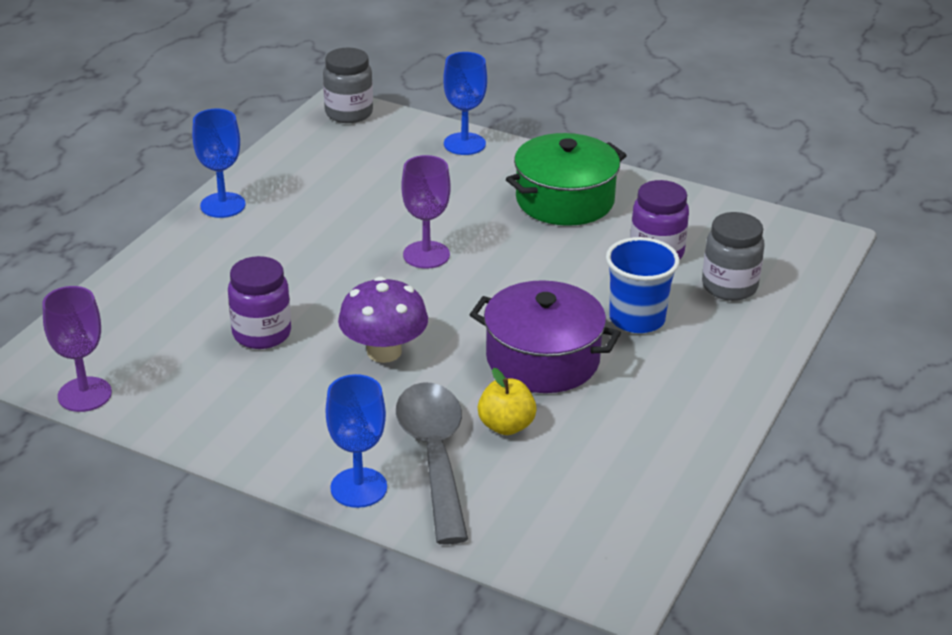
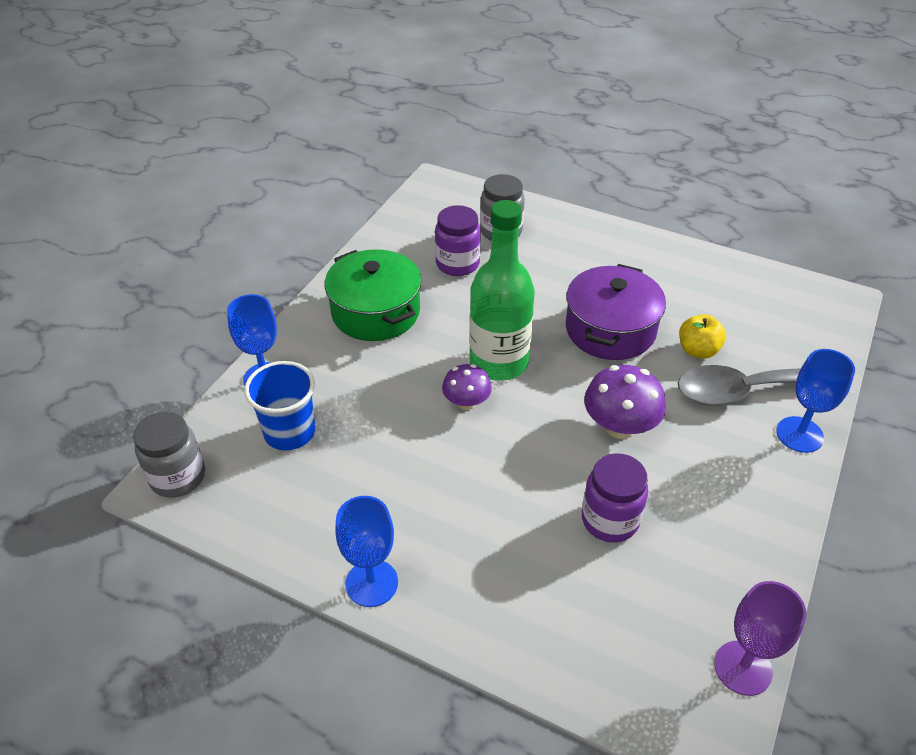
camera: 90 degrees left, 10 degrees up
purple goblet [401,155,451,269] -> purple mushroom [442,364,492,410]
blue cup [606,237,680,333] -> blue cup moved to [244,361,315,450]
none -> green bottle [469,200,535,381]

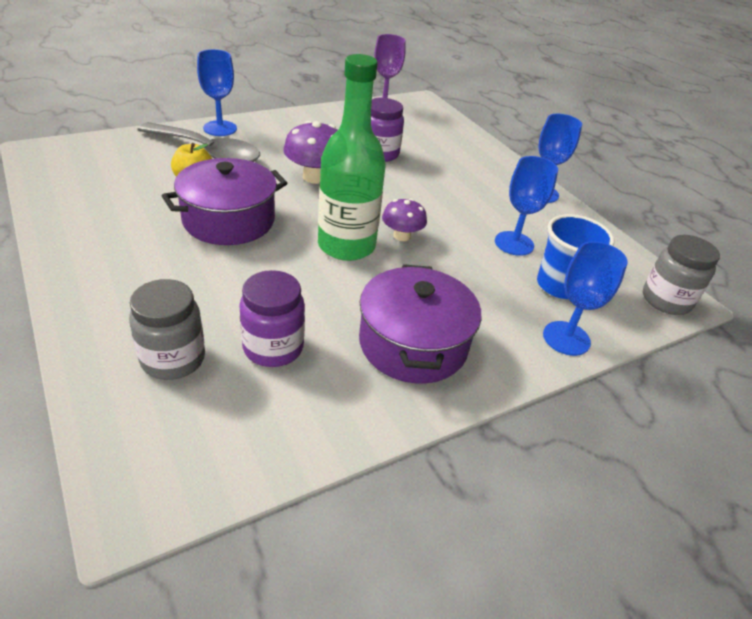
camera: 150 degrees left, 5 degrees down
green pot [325,249,421,341] -> purple pot [359,264,481,383]
none -> blue goblet [495,156,558,256]

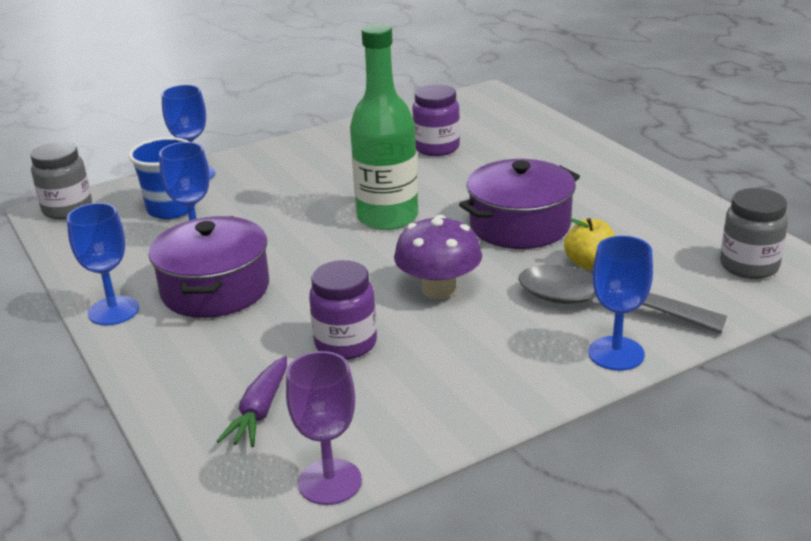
camera: 175 degrees left, 10 degrees down
grey jar [129,279,205,380] -> grey jar moved to [720,188,788,279]
purple pot [359,264,481,383] -> purple pot moved to [149,216,269,318]
purple mushroom [382,199,427,241] -> none
none -> purple carrot [217,356,287,447]

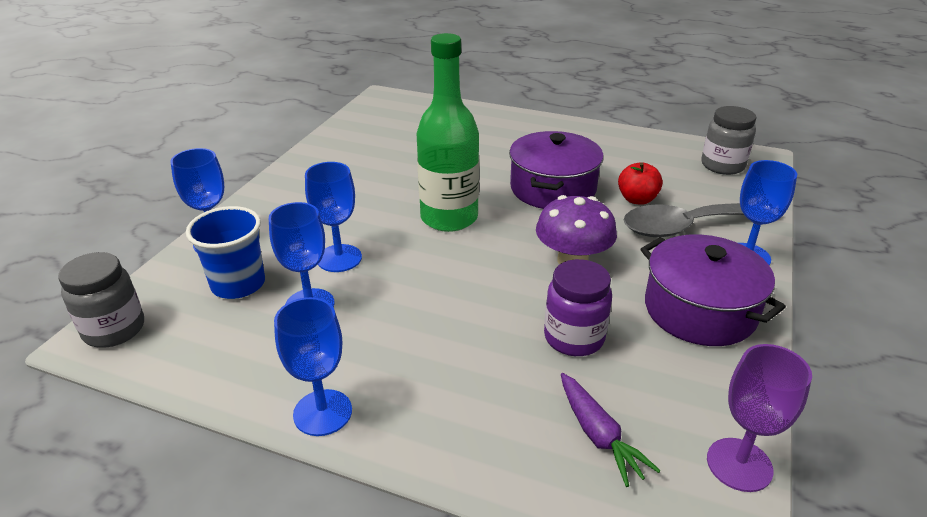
camera: 40 degrees left, 5 degrees up
purple pot [149,216,269,318] -> purple pot moved to [640,235,786,346]
purple jar [412,84,460,156] -> none
yellow apple [564,218,615,270] -> red apple [618,162,663,205]
none -> blue goblet [305,162,362,272]

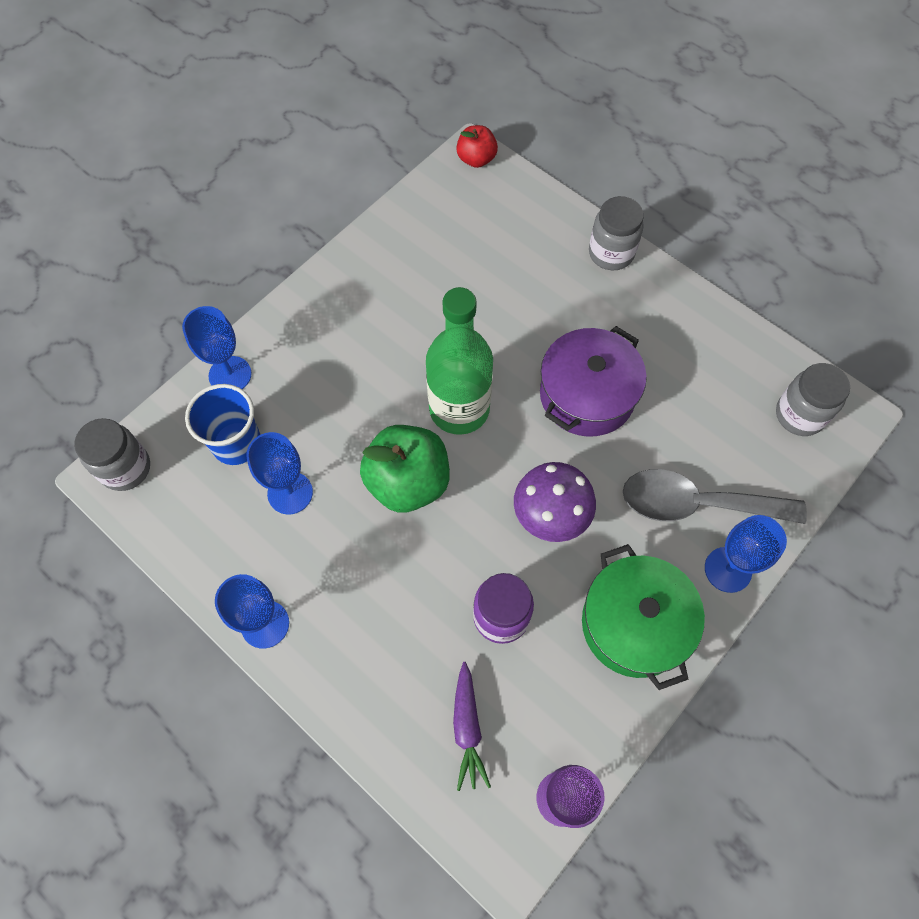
camera: 20 degrees right, 30 degrees up
blue goblet [305,162,362,272] -> none
red apple [618,162,663,205] -> red apple moved to [456,125,498,168]
purple pot [640,235,786,346] -> green pot [582,544,705,690]
none -> green apple [360,425,450,513]
none -> grey jar [589,196,644,270]

